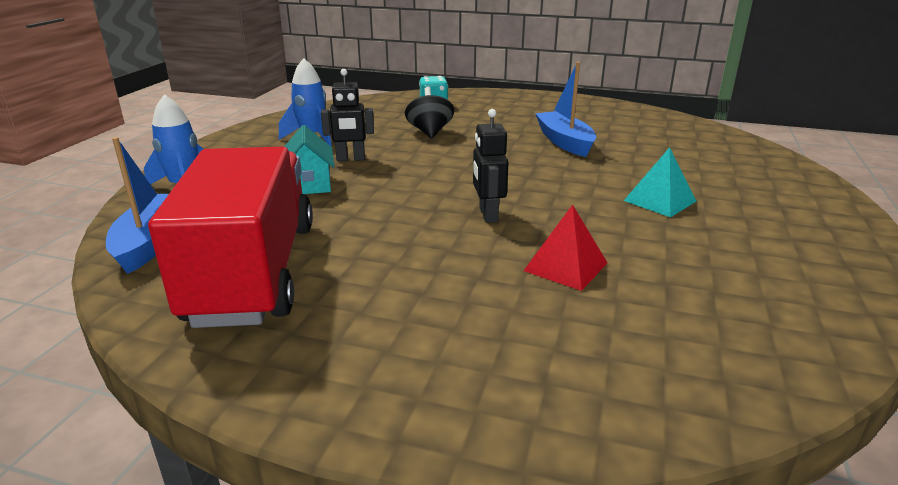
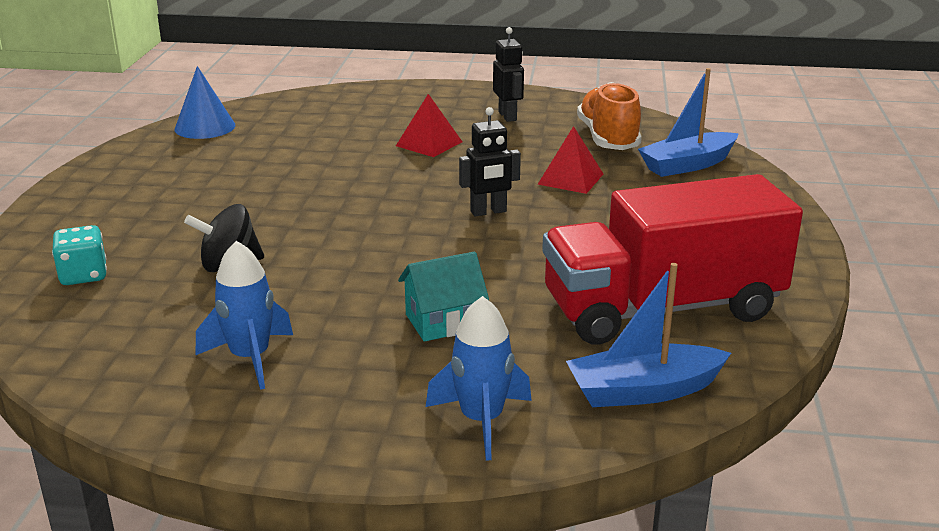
camera: 100 degrees left, 0 degrees up
black robot [321,69,374,161] -> black robot moved to [493,27,524,122]
blue boat [535,62,596,157] -> blue boat moved to [638,68,739,177]
turquoise pyramid [624,147,696,217] -> red pyramid [396,94,462,157]
none -> blue cone [175,66,235,139]
none -> orange shoe [577,82,642,150]

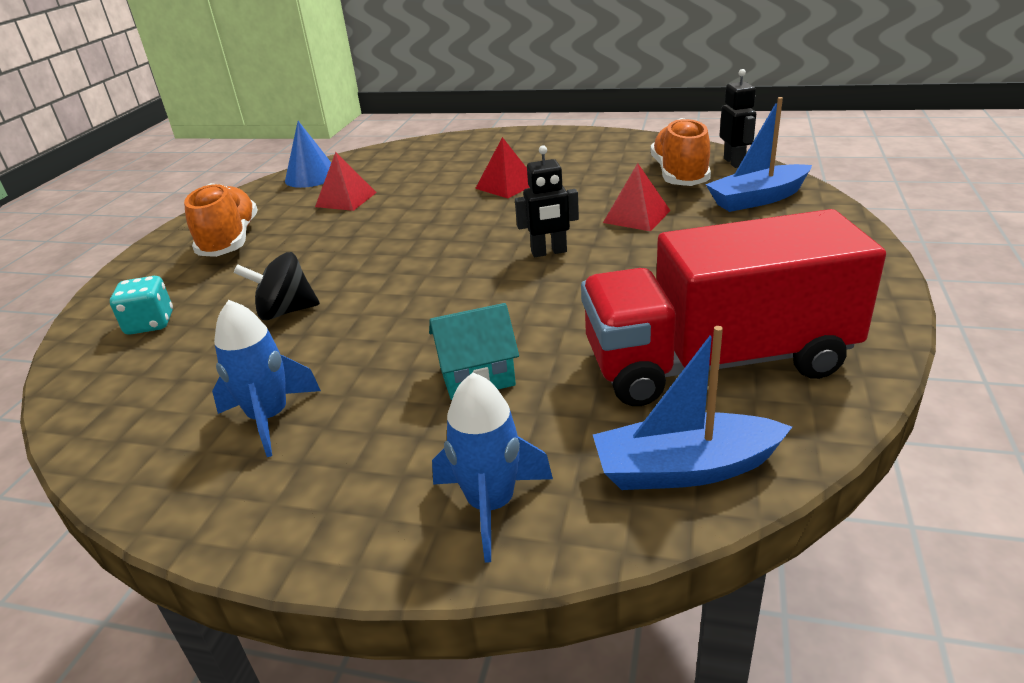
camera: 10 degrees right, 5 degrees up
black robot [493,27,524,122] -> black robot moved to [720,69,756,168]
none -> orange shoe [184,183,258,257]
none -> red pyramid [315,152,377,211]

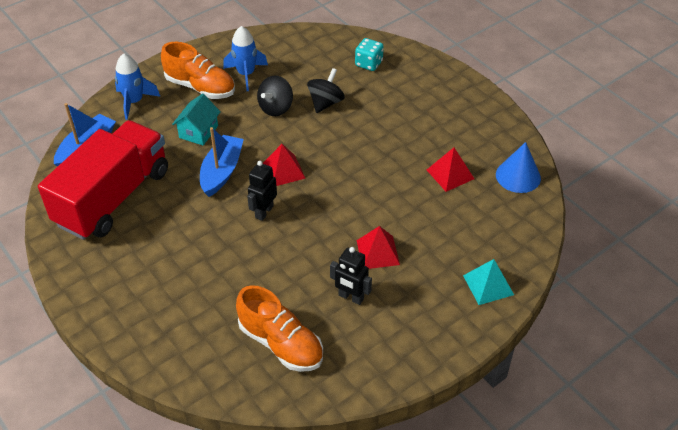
camera: 125 degrees right, 15 degrees up
orange shoe [184,183,258,257] -> orange shoe moved to [161,42,235,99]
red pyramid [603,163,671,231] -> red pyramid moved to [263,144,305,186]
blue boat [706,97,812,212] -> blue boat moved to [200,127,244,197]
black robot [720,69,756,168] -> black robot moved to [330,247,372,305]
none -> black spinning top [257,76,293,116]
none -> turquoise pyramid [463,259,514,305]

